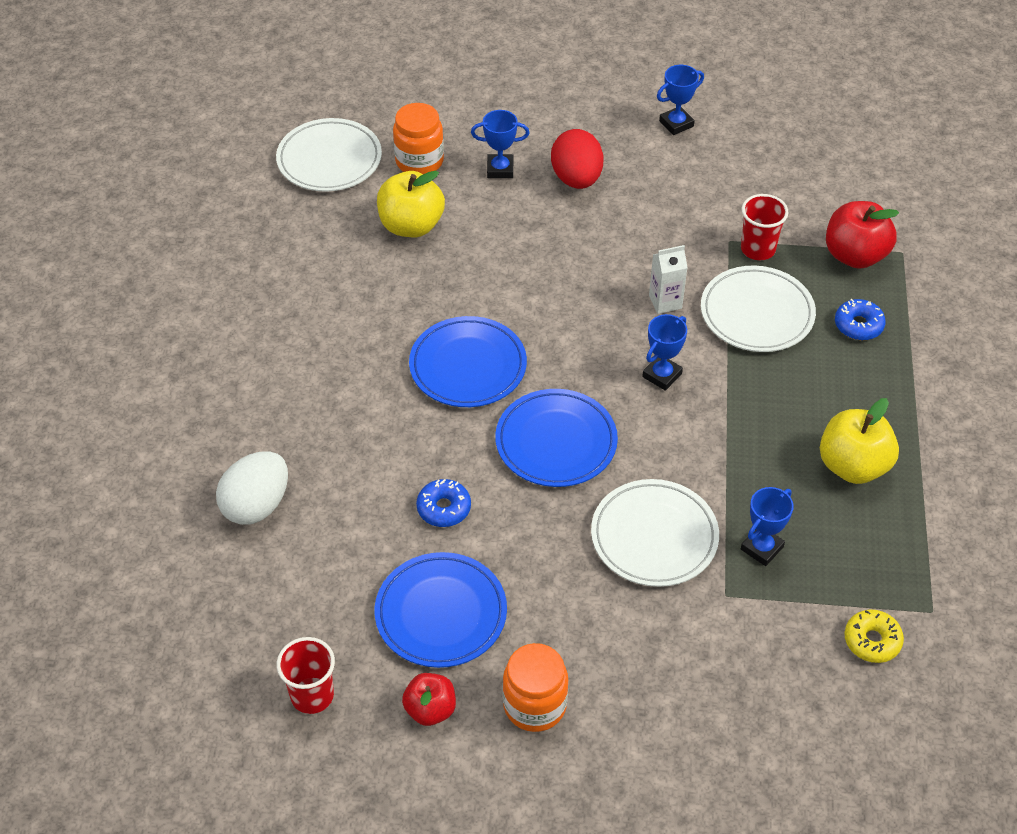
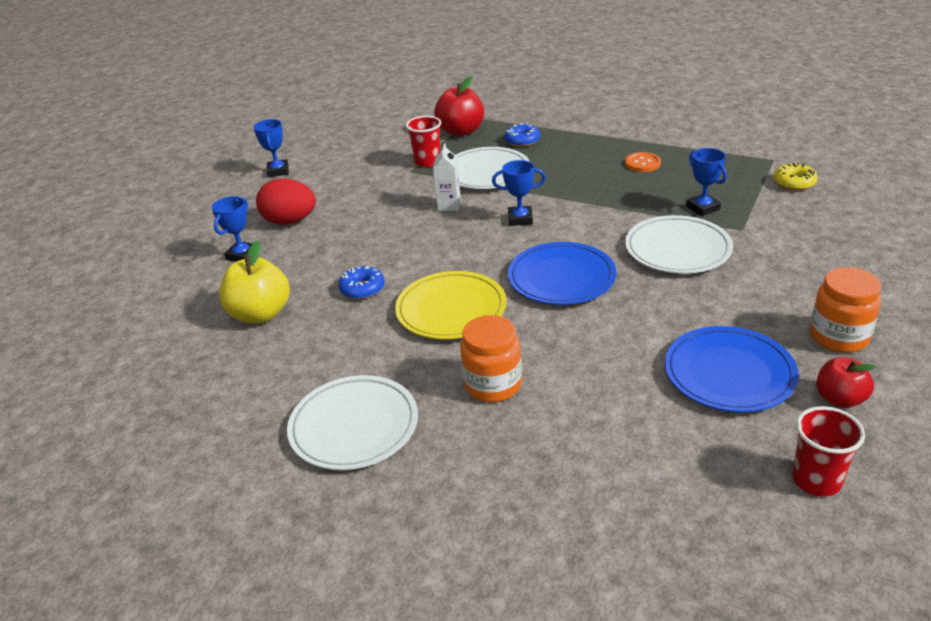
camera: 65 degrees left, 15 degrees down
white egg [216,451,288,525] -> none
white plate [276,118,382,192] -> white plate moved to [287,375,418,470]
orange jar [393,103,444,174] -> orange jar moved to [460,315,522,402]
blue plate [409,316,527,407] -> yellow plate [395,271,507,339]
blue donut [416,479,471,527] -> blue donut moved to [338,266,385,300]
blue trophy [642,314,687,391] -> blue trophy turned 60 degrees counterclockwise [492,160,546,226]
yellow apple [820,398,899,484] -> orange button [625,152,661,172]

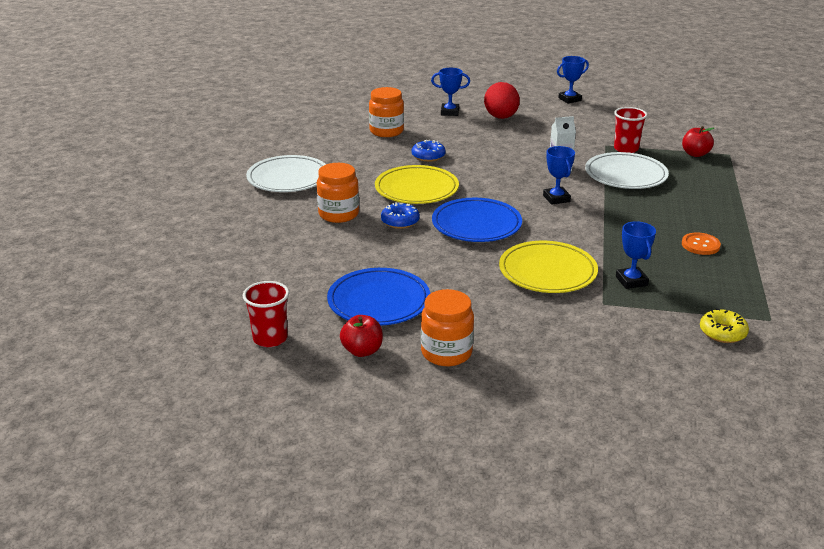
camera: 70 degrees right, 5 degrees down
yellow apple [219,241,290,324] -> orange jar [369,87,404,137]
red apple [434,76,484,137] -> red apple [682,126,714,157], size x0.62
blue donut [504,123,540,147] -> blue donut moved to [381,202,420,229]
white plate [625,215,733,274] -> yellow plate [499,241,598,293]
blue trophy [686,148,727,216] -> blue trophy turned 60 degrees counterclockwise [616,221,656,289]

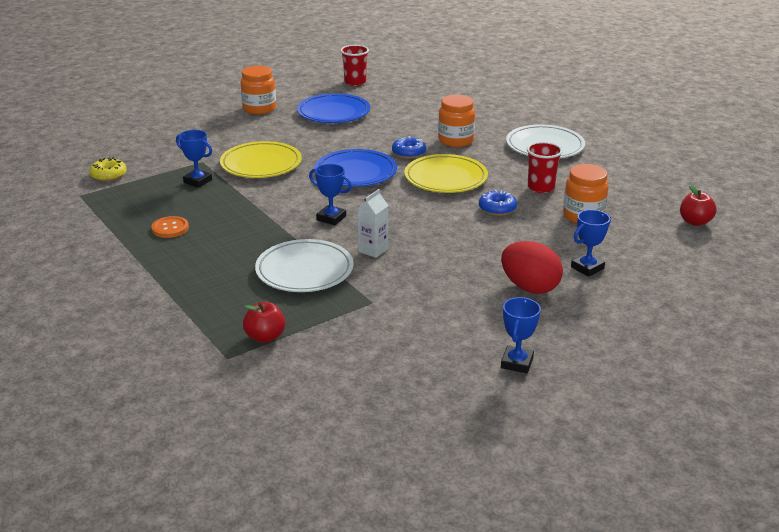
camera: 135 degrees right, 0 degrees up
red apple [340,315,383,357] -> red apple moved to [680,185,717,226]
red cup [614,107,647,153] -> red cup moved to [527,142,563,193]

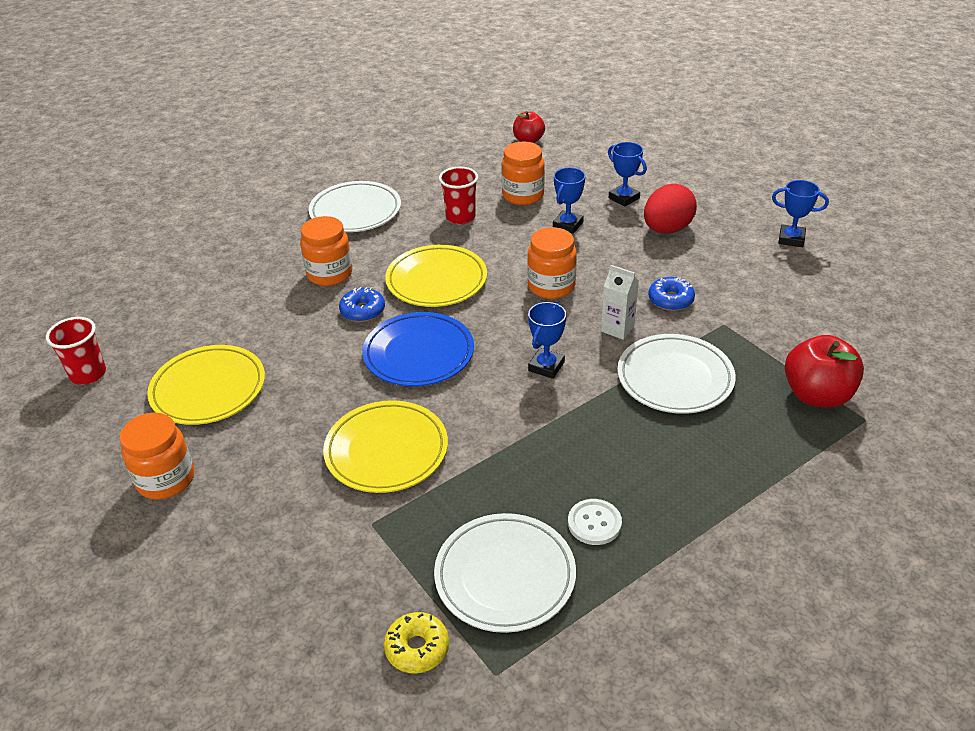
camera: 90 degrees left, 10 degrees up
orange button [151,216,189,238] -> white button [568,499,622,545]
blue trophy [176,130,212,187] -> blue trophy moved to [553,167,586,234]
red apple [243,302,285,343] -> red apple [785,335,864,408], size x1.60
blue plate [297,93,370,123] -> yellow plate [147,345,265,425]
blue donut [479,190,517,216] -> blue donut moved to [648,277,695,311]
none -> white plate [434,513,576,633]
none -> orange jar [527,227,577,299]

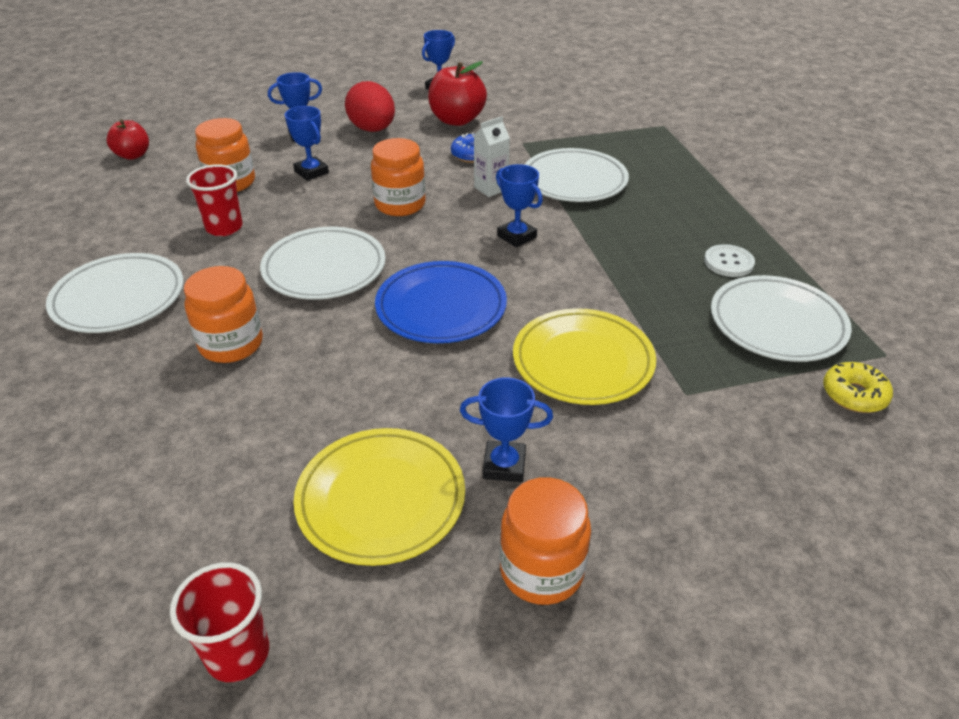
camera: 70 degrees left, 0 degrees up
blue donut [339,287,385,322] -> none
yellow plate [385,245,487,307] -> white plate [260,227,386,300]
red apple [785,335,864,408] -> red apple moved to [428,61,487,126]
none -> blue trophy [460,377,553,482]

